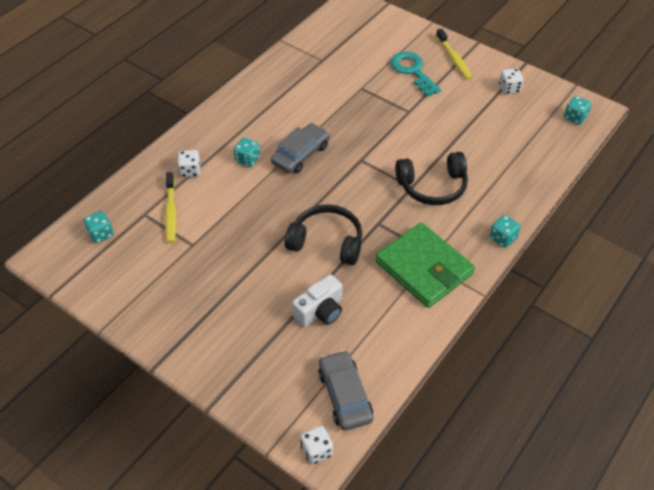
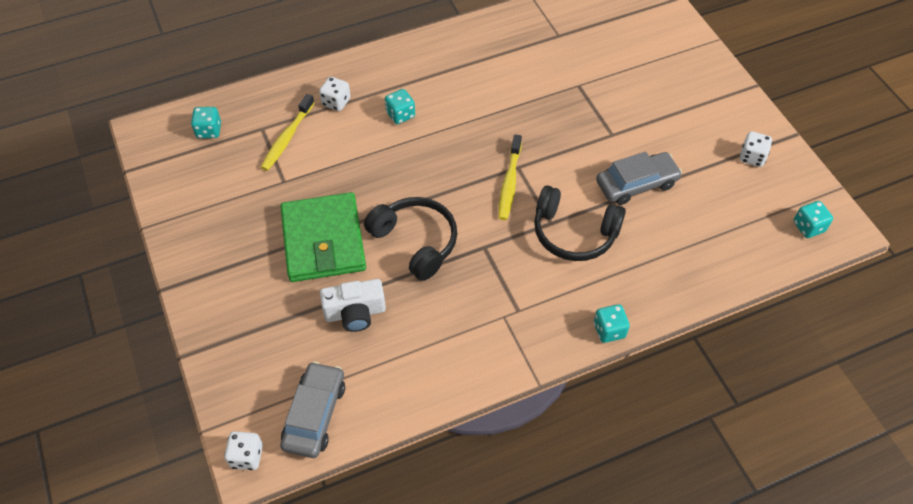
camera: 30 degrees right, 5 degrees up
grey car [271,123,330,174] -> grey car moved to [596,152,682,205]
green wallet [375,223,475,308] -> green wallet moved to [280,192,366,282]
turquoise key [390,52,441,97] -> none
yellow toothbrush [436,28,473,80] -> yellow toothbrush moved to [498,134,522,220]

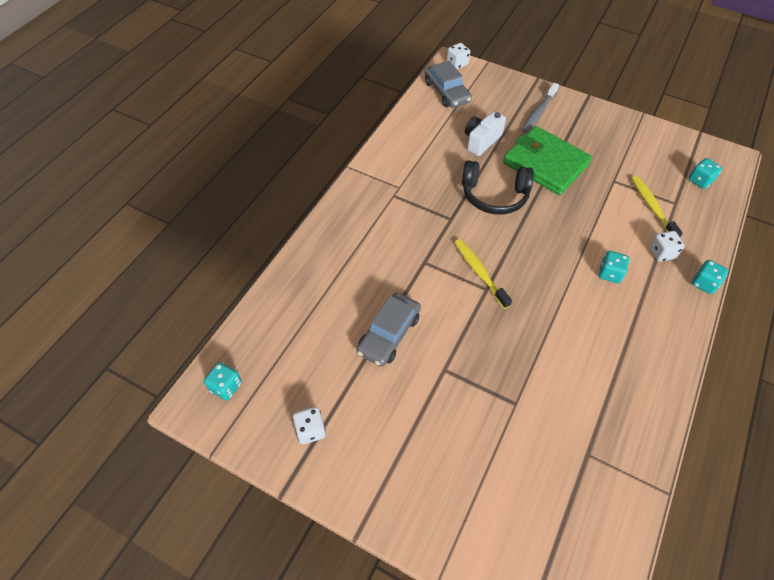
camera: 140 degrees right, 0 degrees up
black headphones [534,185,626,261] -> none
turquoise dice [594,304,630,343] -> turquoise dice moved to [692,260,728,294]
none -> grey toothbrush [522,83,559,133]

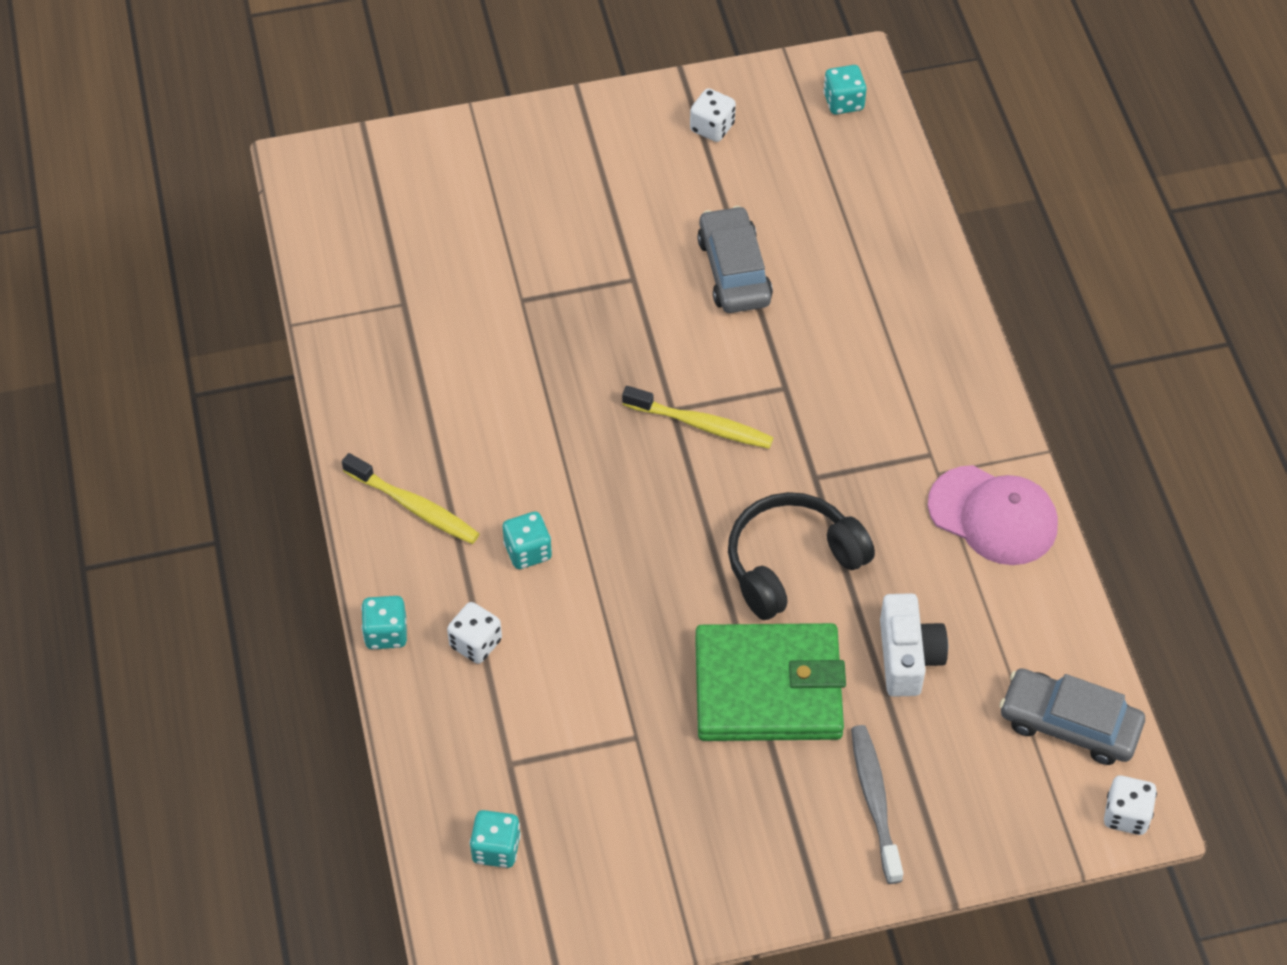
camera: 140 degrees right, 0 degrees up
yellow toothbrush [631,176,683,237] -> yellow toothbrush moved to [342,453,480,544]
none -> pink cap [928,465,1058,565]

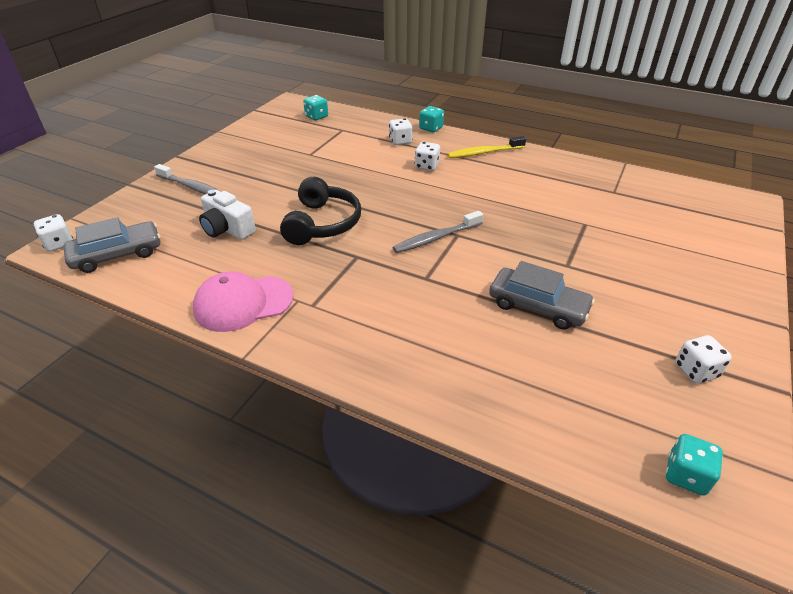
camera: 130 degrees right, 15 degrees down
turquoise dice [502,512,552,569] -> white dice [415,142,440,171]
yellow toothbrush [622,386,774,449] -> grey toothbrush [392,211,483,253]
green wallet [695,623,846,741] -> none

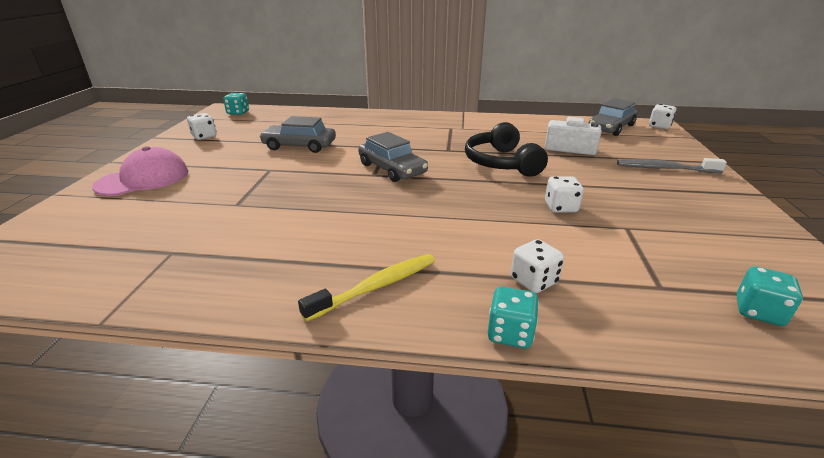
camera: 160 degrees right, 10 degrees down
pink cap [193,272,294,332] -> pink cap moved to [92,146,188,196]
grey toothbrush [392,211,483,253] -> grey car [358,132,428,182]
white dice [415,142,440,171] -> white dice moved to [545,176,584,213]

